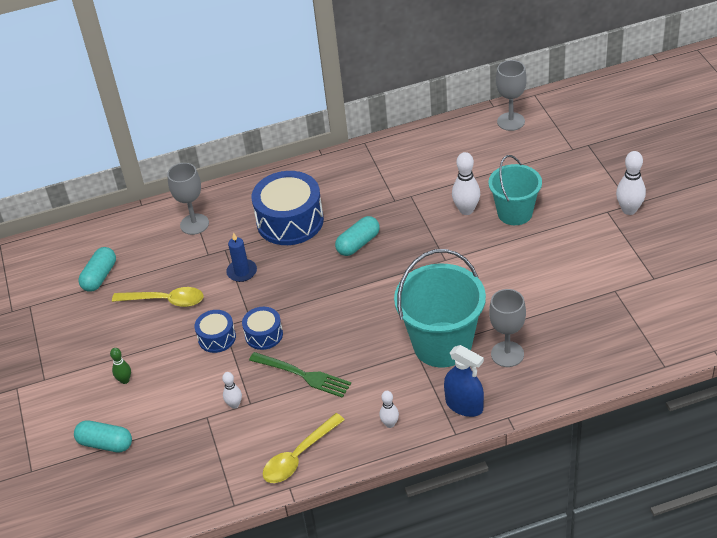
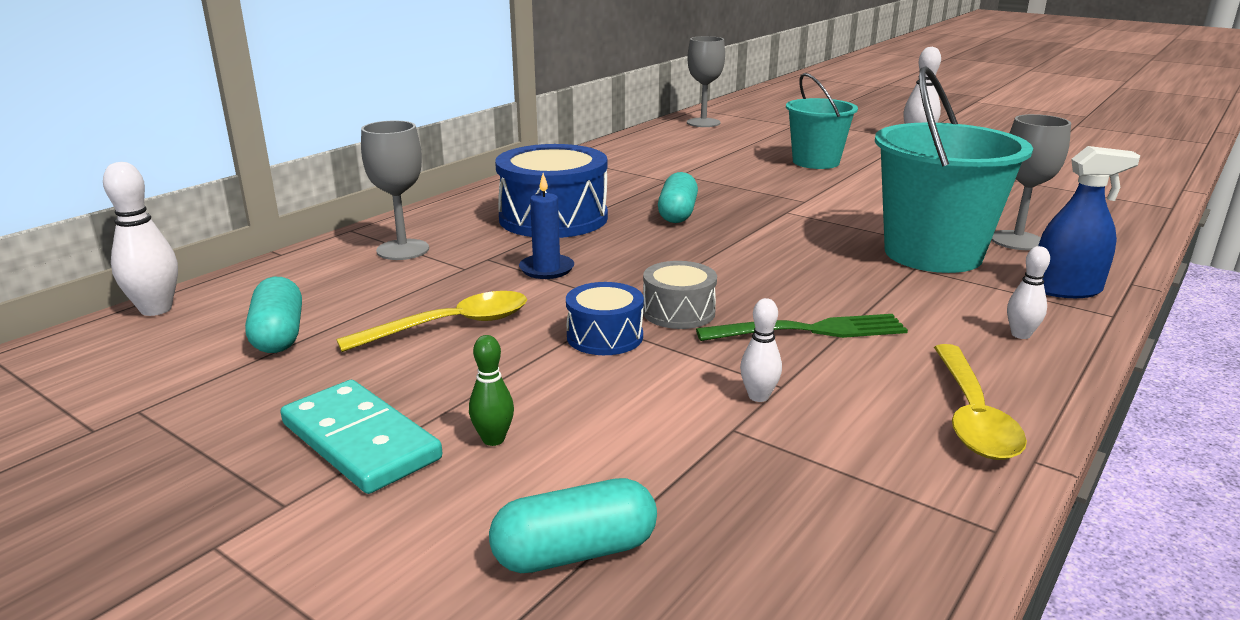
camera: 40 degrees left, 20 degrees down
blue drum [242,307,283,350] -> grey drum [643,261,717,329]
white bowling pin [452,152,480,215] -> white bowling pin moved to [103,162,178,316]
none -> turquoise domino [280,380,442,494]

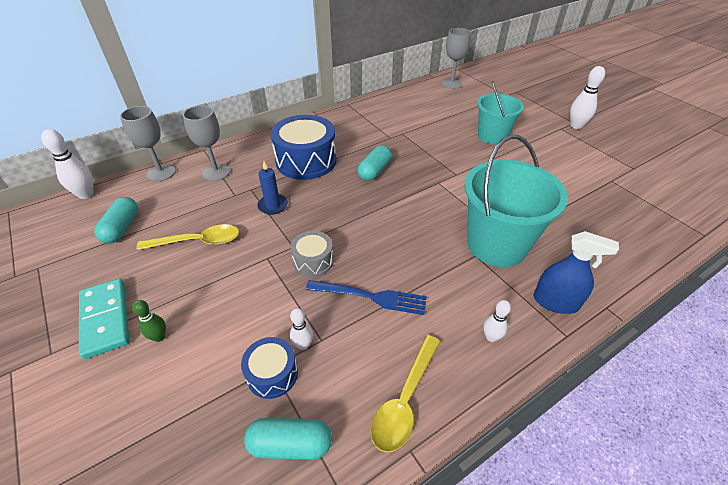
camera: 20 degrees right, 20 degrees up
turquoise capsule [489,478,657,573] -> turquoise capsule moved to [244,418,332,460]
blue drum [566,282,644,355] -> blue drum moved to [241,337,298,399]
green fork [696,314,908,341] -> blue fork [306,280,427,315]
grey goblet [991,114,1071,250] -> grey goblet moved to [120,106,175,182]

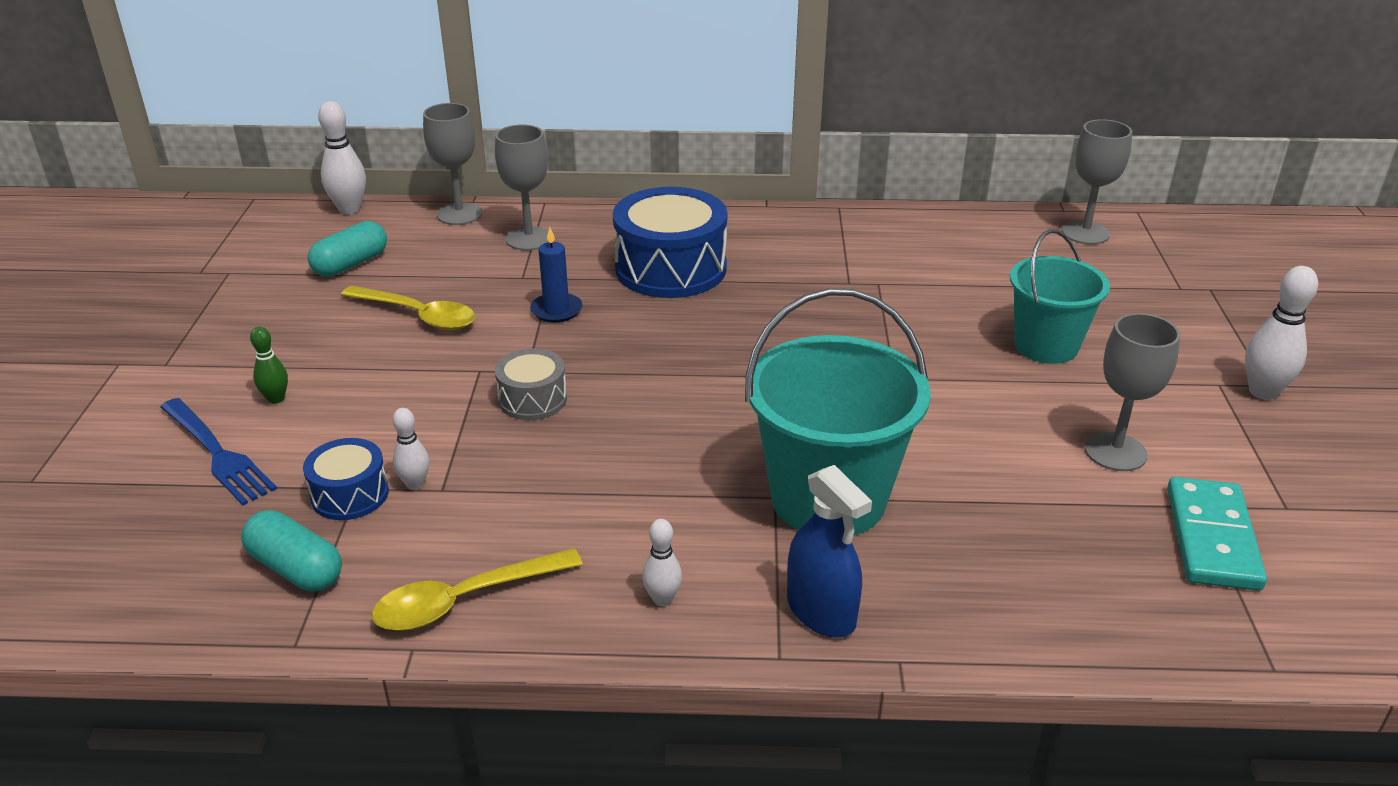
camera: 35 degrees right, 10 degrees down
turquoise domino [79,279,129,359] -> turquoise domino moved to [1167,477,1267,591]
blue fork [306,280,427,315] -> blue fork moved to [160,398,277,505]
turquoise capsule [358,145,392,181] -> none
none -> grey goblet [1084,313,1180,471]

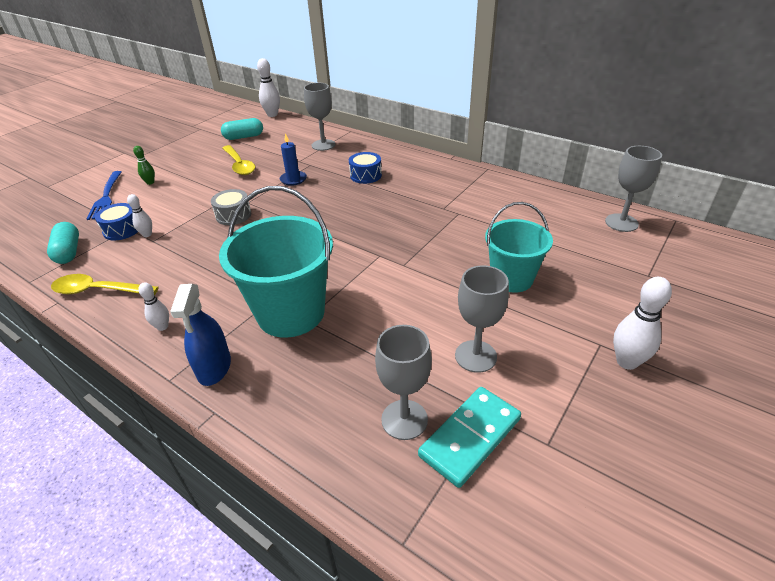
camera: 35 degrees right, 5 degrees up
grey goblet [423,103,482,225] -> grey goblet moved to [375,325,432,440]
blue drum [613,187,727,298] -> blue drum [349,152,382,184], size x0.52

